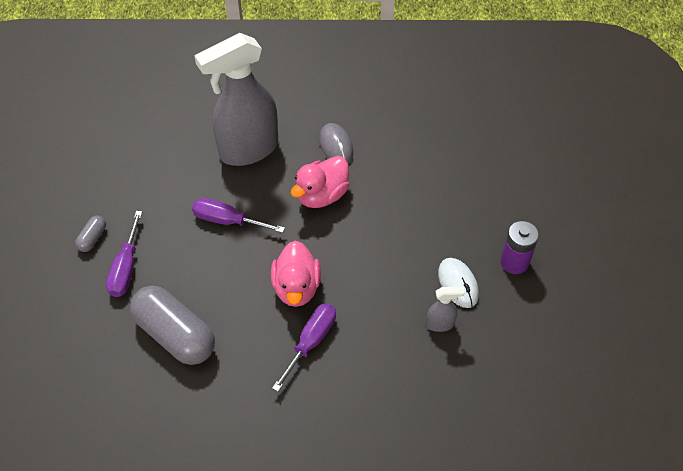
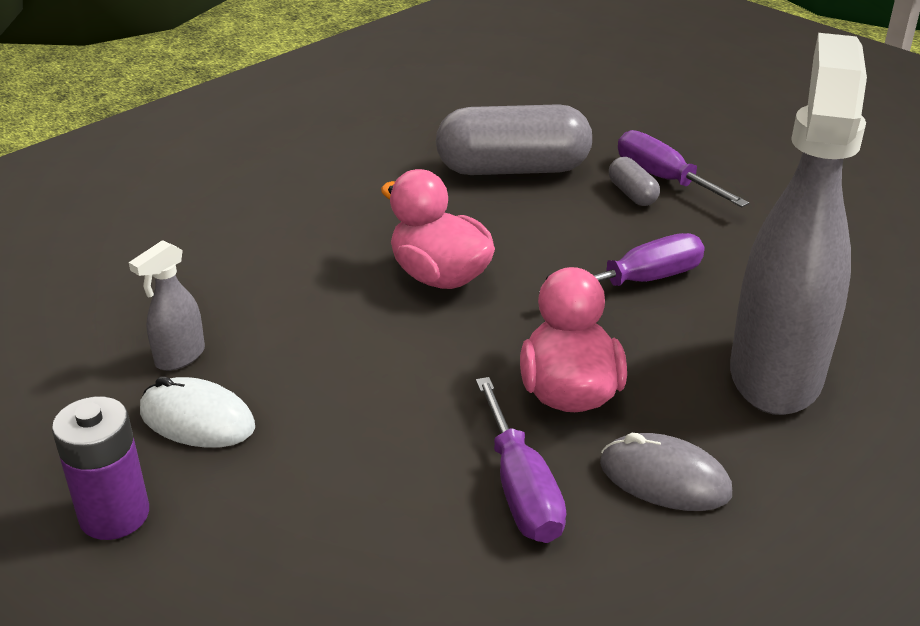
camera: 135 degrees right, 20 degrees down
grey capsule [75,216,106,252] -> grey capsule moved to [609,157,660,206]
purple screwdriver [272,303,336,392] -> purple screwdriver moved to [476,377,566,543]

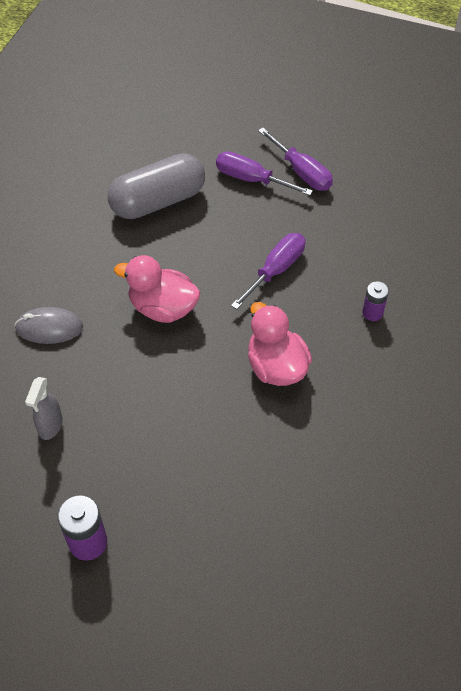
camera: 25 degrees left, 20 degrees up
white mouse [140,376,255,448] -> none
purple screwdriver [476,377,566,543] -> purple screwdriver moved to [258,128,333,191]
grey mouse [600,433,732,511] -> grey mouse moved to [14,307,83,344]
grey capsule [609,157,660,206] -> none
grey spray bottle [730,33,867,415] -> purple battery [362,281,389,321]

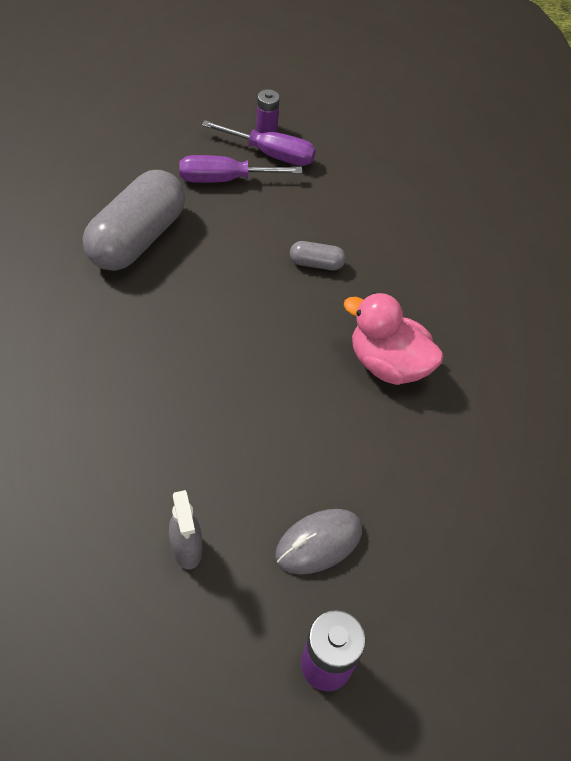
camera: 35 degrees left, 0 degrees up
grey mouse [14,307,83,344] -> grey mouse moved to [275,509,362,574]
pink duck [114,255,200,323] -> none
purple screwdriver [231,233,305,310] -> grey capsule [290,241,346,270]
purple battery [362,281,389,321] -> purple battery moved to [256,89,280,133]

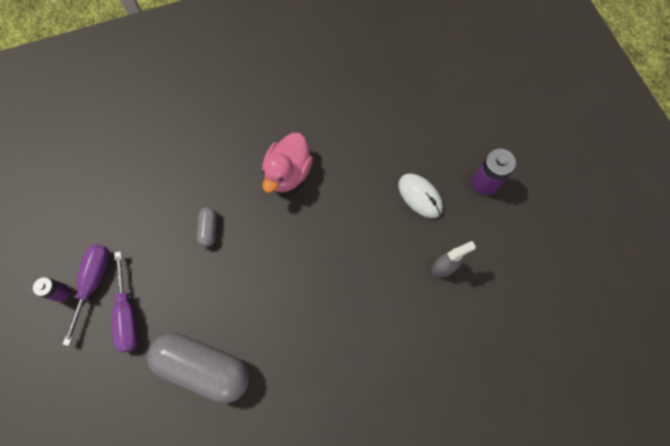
camera: 95 degrees left, 15 degrees up
grey mouse [275,509,362,574] -> white mouse [398,174,443,218]

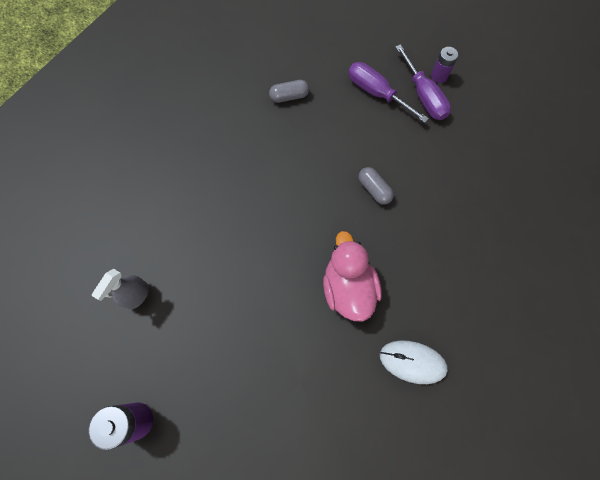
camera: 145 degrees right, 0 degrees up
grey capsule [147,333,249,404] -> grey capsule [269,80,309,103], size x0.44
white mouse [398,174,443,218] -> white mouse moved to [380,341,448,384]

